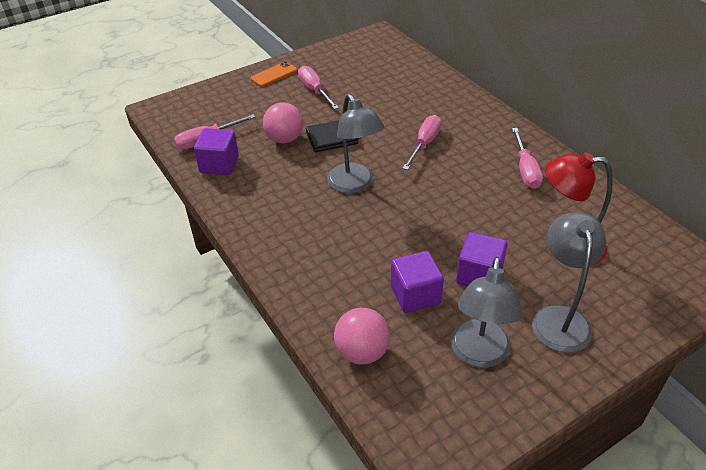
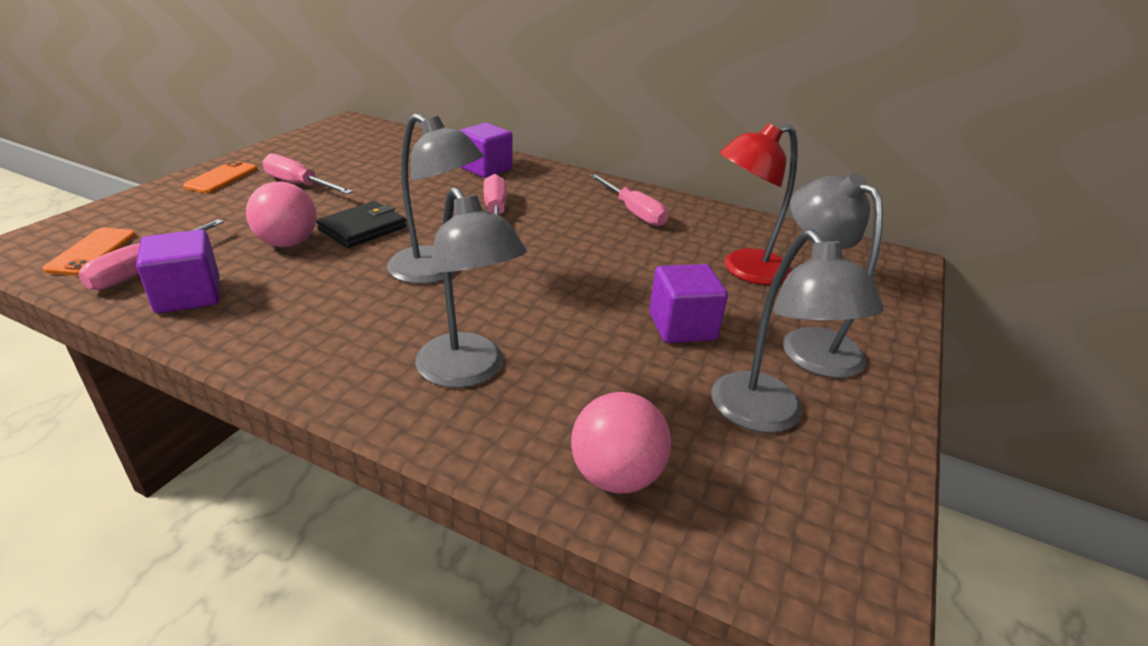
camera: 35 degrees left, 10 degrees down
purple cube [390,251,444,313] -> purple cube moved to [460,123,513,178]
none -> orange phone [43,228,136,276]
none -> grey lamp [416,187,527,388]

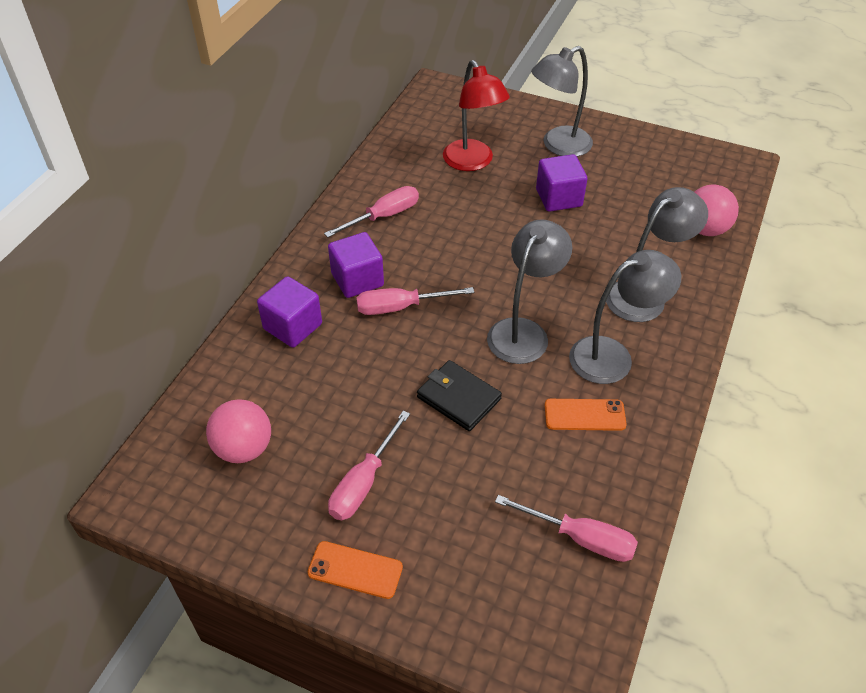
camera: 90 degrees left, 15 degrees up
orange phone [43,228,136,276] -> orange phone moved to [545,399,626,431]
purple cube [136,230,220,313] -> purple cube moved to [328,232,384,298]
pink ball [246,182,317,247] -> pink ball moved to [206,399,271,463]
grey lamp [711,229,884,433] -> grey lamp moved to [569,250,681,384]

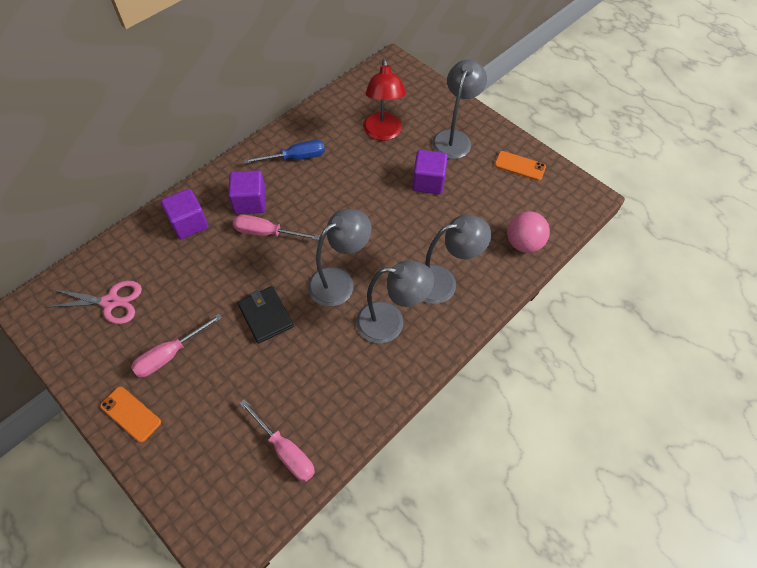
camera: 20 degrees right, 10 degrees up
pink ball [206,399,271,463] -> pink scissors [46,280,142,324]
pink screwdriver [324,186,419,238] -> blue screwdriver [244,140,325,164]
grey lamp [531,46,593,157] -> grey lamp turned 120 degrees clockwise [432,60,487,159]
orange phone [545,399,626,431] -> orange phone moved to [494,151,546,181]

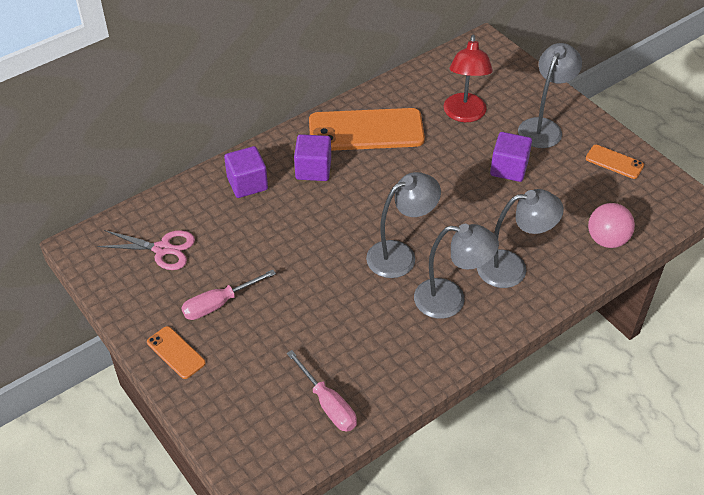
camera: 10 degrees right, 10 degrees down
pink screwdriver [233,215,320,240] -> none
black wallet [238,286,293,344] -> none
blue screwdriver [244,140,325,164] -> orange phone [309,108,425,151]

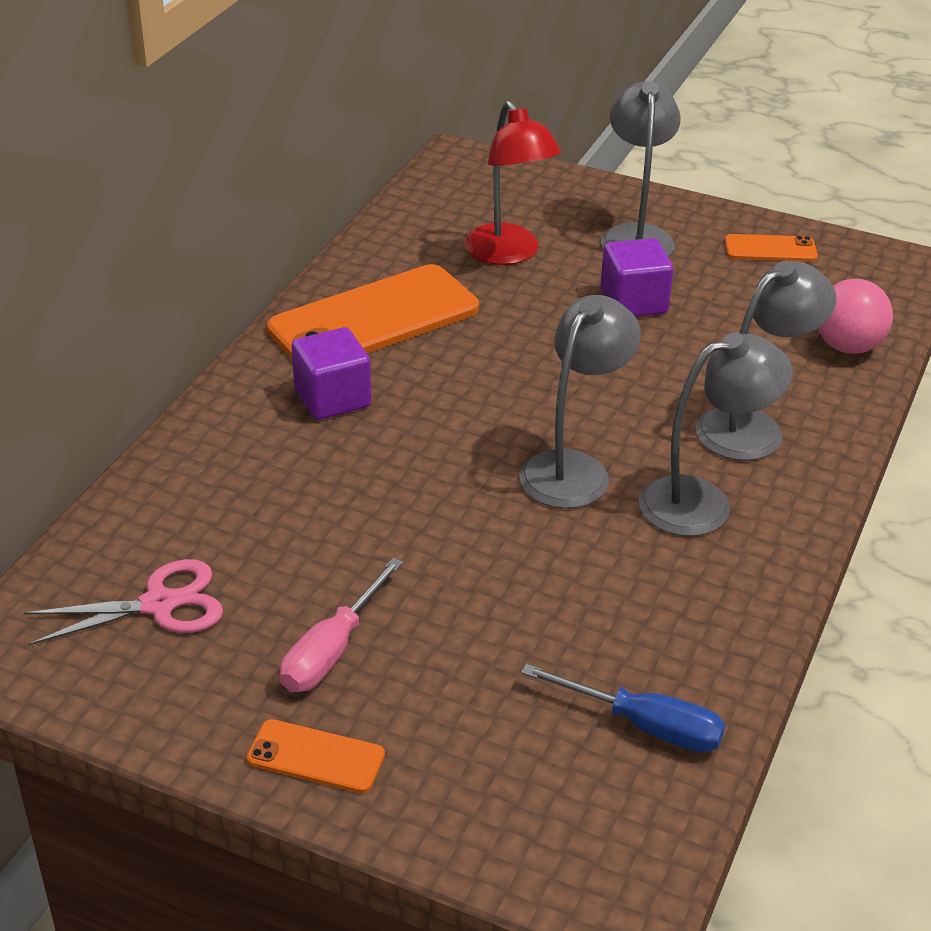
camera: 30 degrees left, 10 degrees down
purple cube [224,146,268,198] -> none
pink screwdriver [287,350,357,432] -> blue screwdriver [522,664,725,752]

